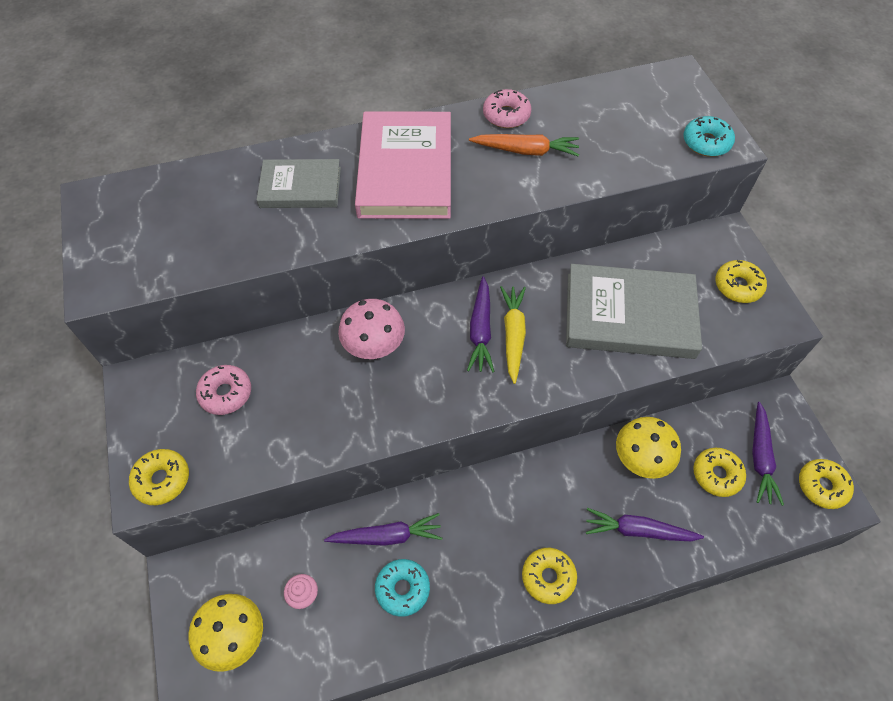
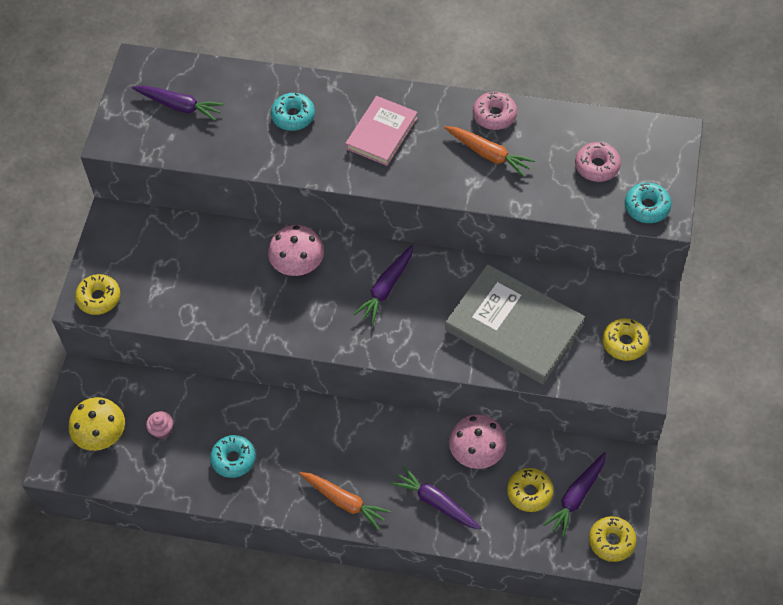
camera: 30 degrees right, 0 degrees up
pink donut [196,365,251,415] -> pink donut moved to [575,142,621,182]
grey book [257,159,341,208] -> turquoise donut [271,92,315,131]
purple carrot [324,513,442,546] -> purple carrot moved to [132,85,224,121]
pink book [355,111,451,219] -> pink book [345,96,418,166], size x0.60
yellow carrot [500,286,526,384] -> none
yellow donut [522,548,577,604] -> orange carrot [299,472,391,530]
yellow mushroom [616,417,681,479] -> pink mushroom [449,414,507,469]

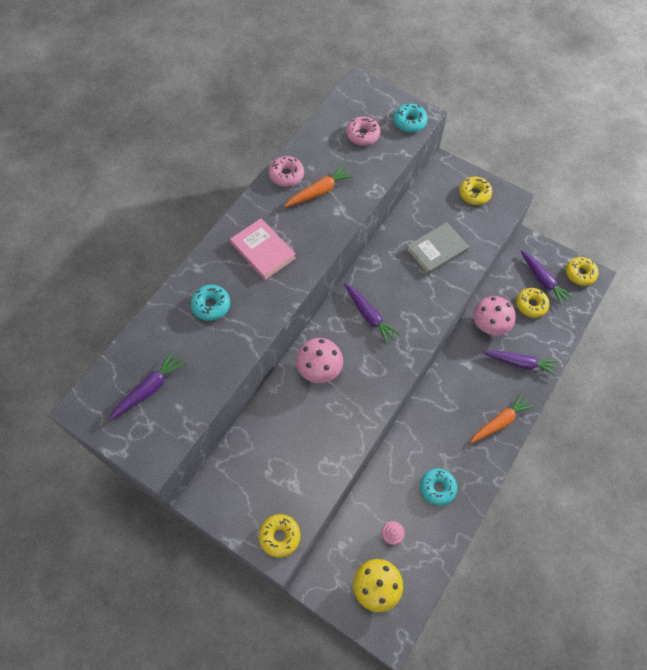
camera: 70 degrees left, 5 degrees up
purple carrot [391,466,481,530] -> purple carrot turned 135 degrees counterclockwise [482,350,558,376]
grey book [445,264,585,384] -> grey book [406,222,469,275], size x0.60

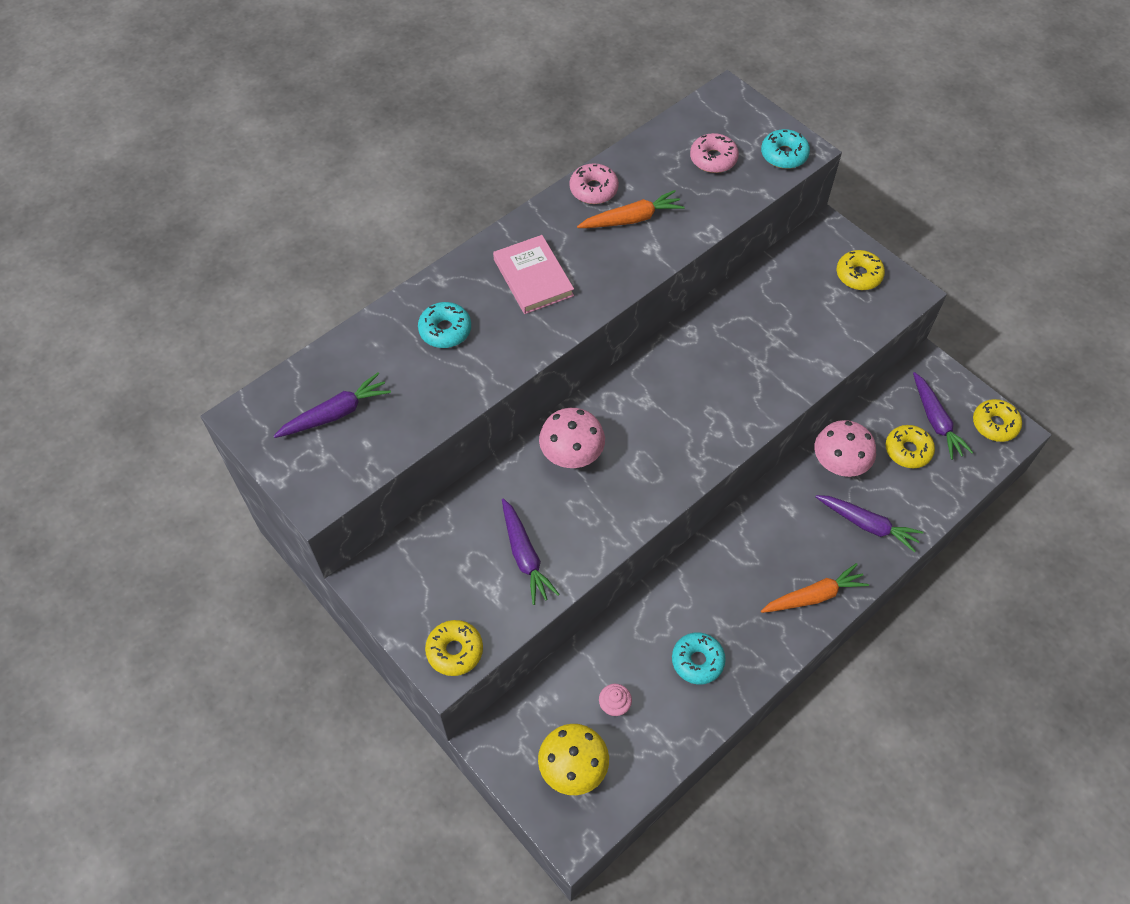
camera: 15 degrees right, 5 degrees down
purple carrot [344,284,401,344] -> purple carrot moved to [502,498,560,605]
grey book [406,222,469,275] -> none

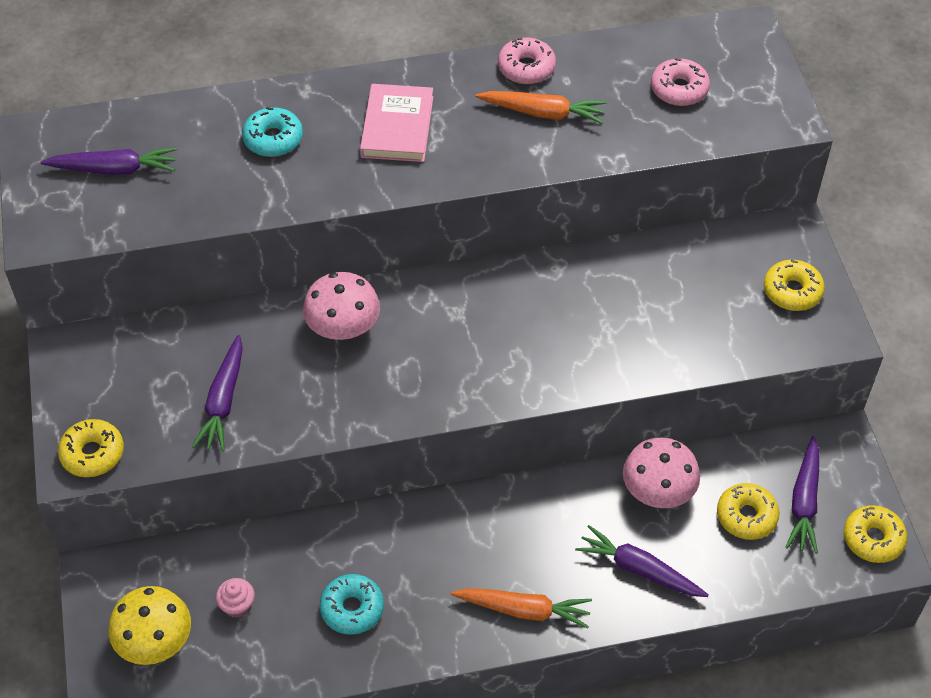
camera: 30 degrees right, 5 degrees down
turquoise donut [761,129,810,169] -> none
purple carrot [815,495,923,552] -> purple carrot turned 150 degrees clockwise [575,525,709,597]

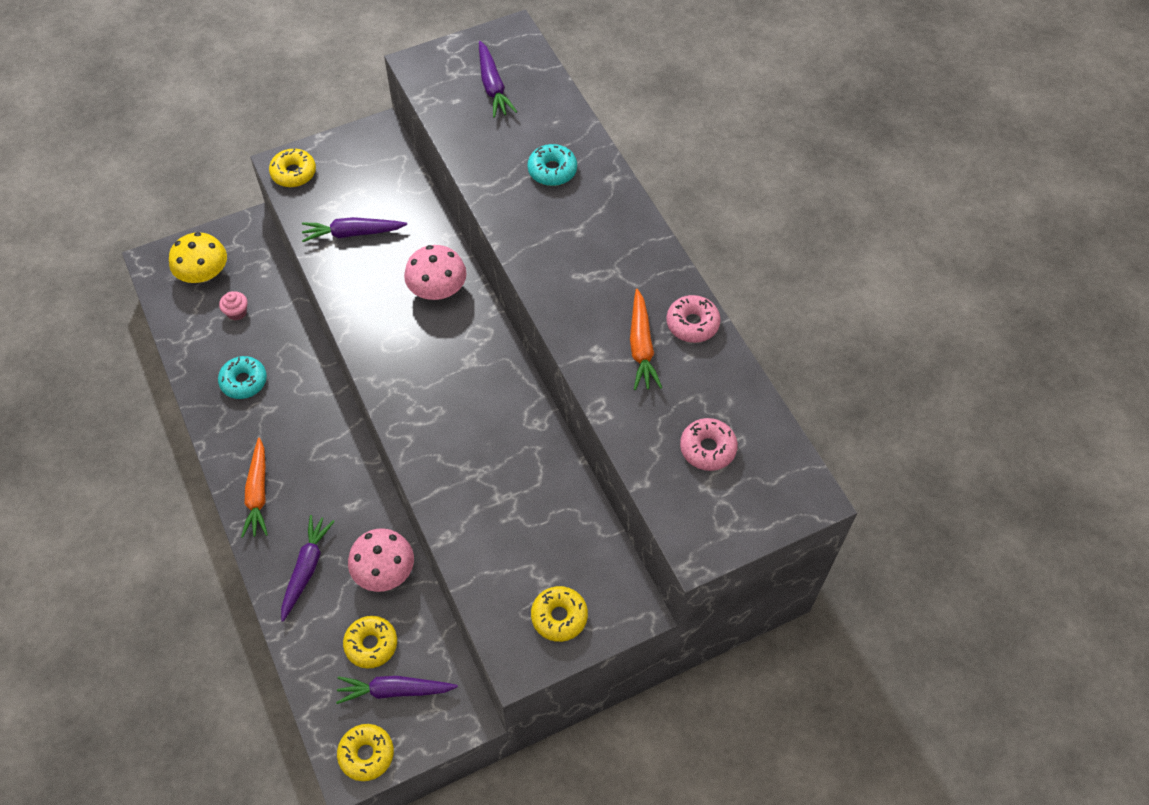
camera: 75 degrees right, 5 degrees up
pink book [360,84,433,162] -> none

